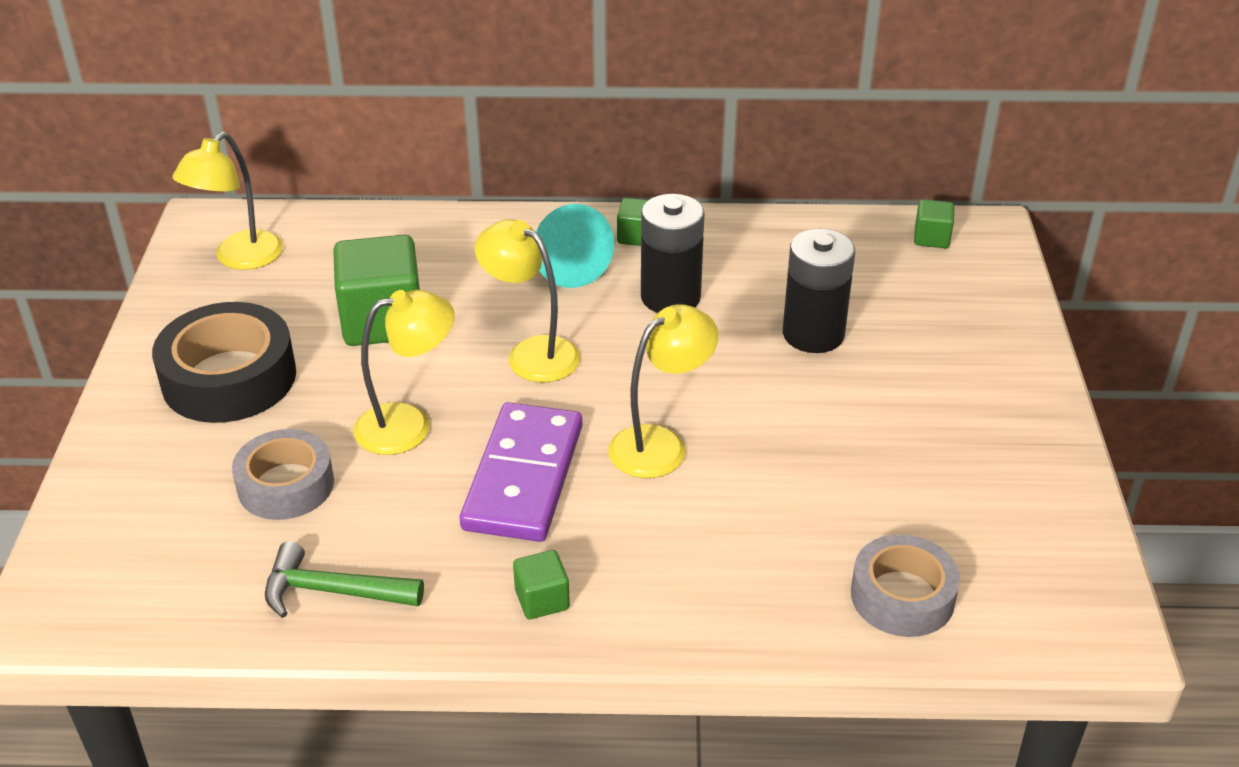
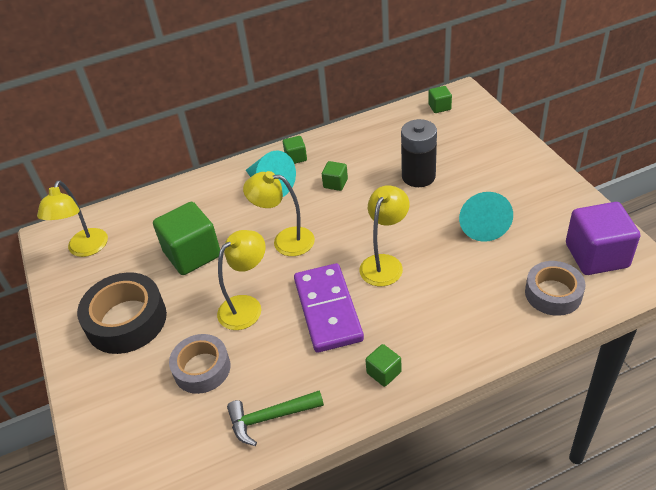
camera: 20 degrees left, 5 degrees up
black battery [641,194,705,313] -> green cube [322,161,348,191]
none -> turquoise cone [459,192,513,242]
none -> purple cube [566,202,640,275]

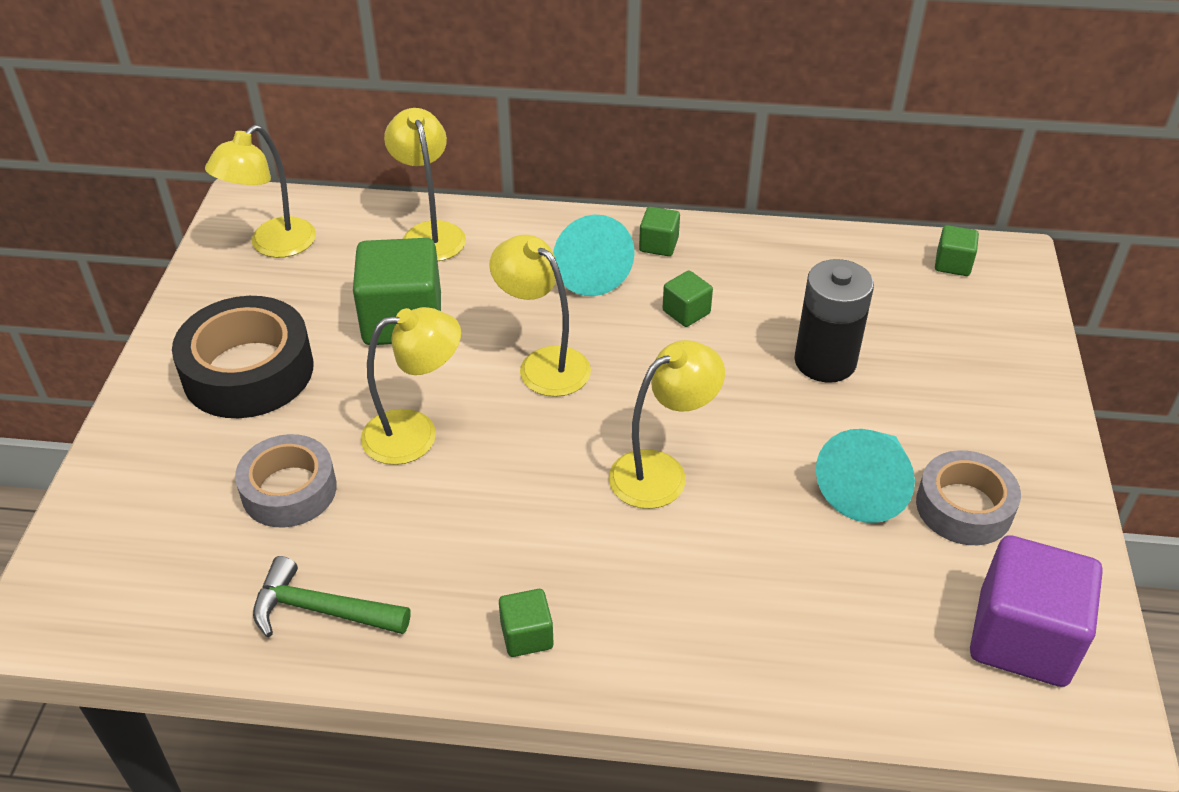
camera: 25 degrees right, 0 degrees up
purple domino [294,263,364,353] -> none
grey tape [525,261,586,316] -> grey tape moved to [916,450,1021,545]
none -> yellow lamp [384,108,466,261]

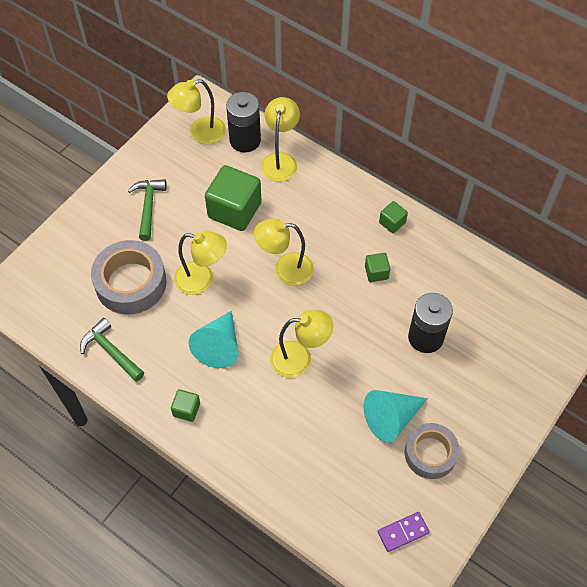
camera: 30 degrees right, 15 degrees up
black tape [172,296,313,418] -> green hammer [128,179,167,241]
grey tape [235,434,337,528] -> grey tape [91,240,167,314], size x1.50
yellow lamp [489,235,591,397] -> yellow lamp turned 75 degrees counterclockwise [254,219,314,286]
turquoise cone [553,215,635,296] -> turquoise cone moved to [189,311,238,368]
green cube [935,225,979,276] -> none
purple cube [970,535,1103,687] -> purple domino [378,512,429,552]
none -> black battery [226,92,261,153]

